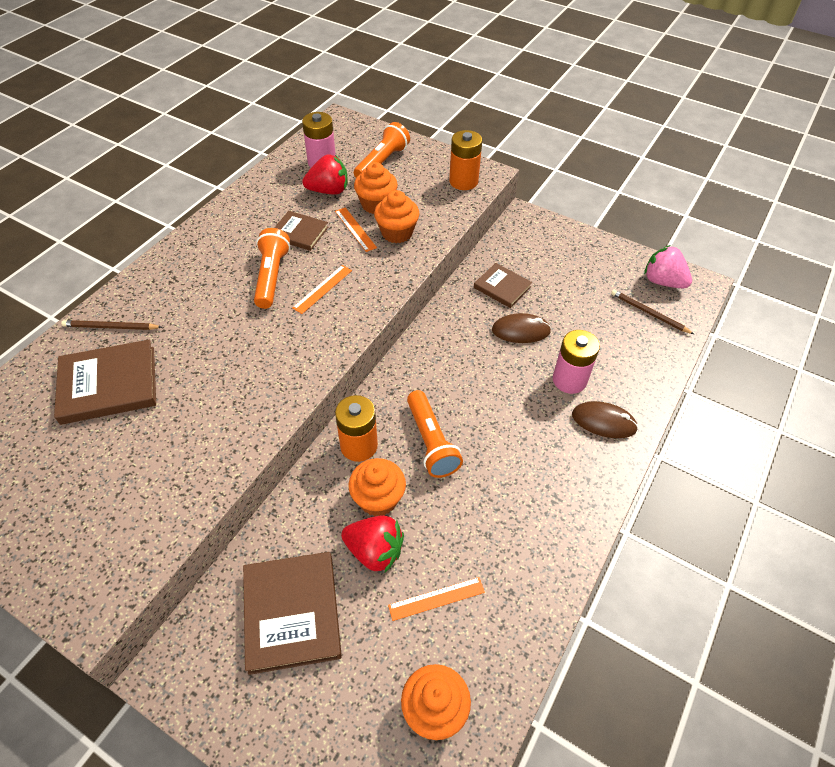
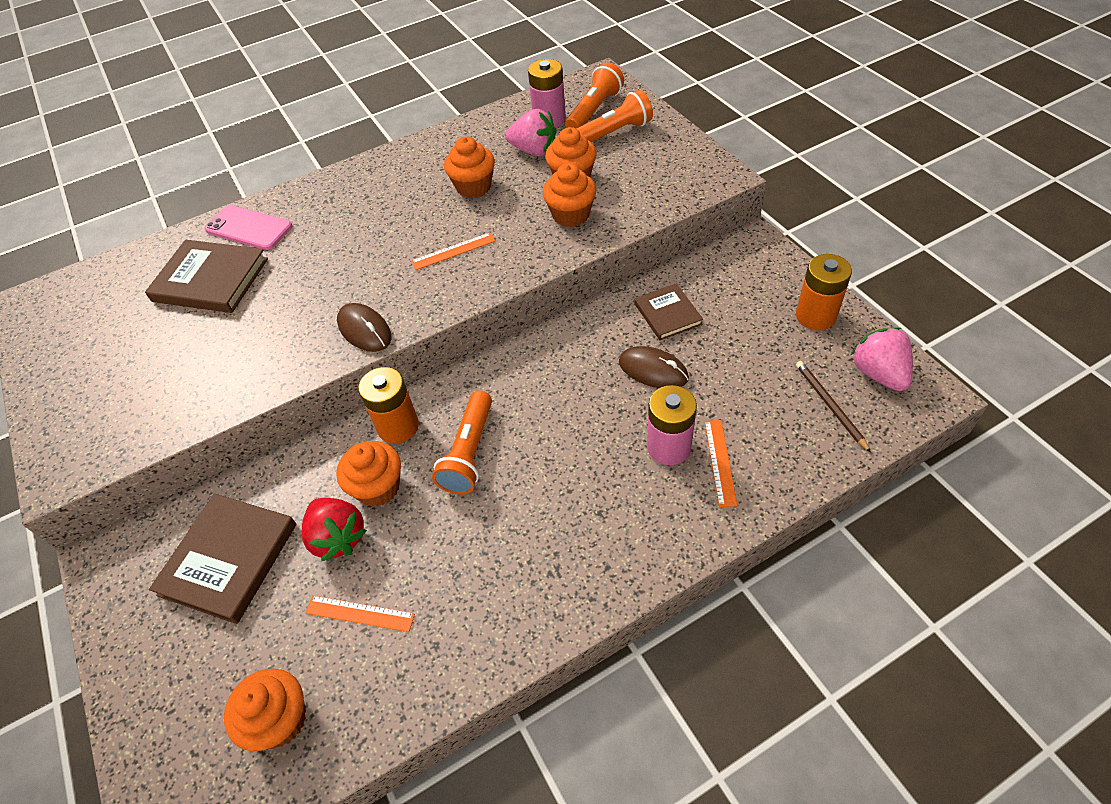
camera: 35 degrees right, 0 degrees up
brown pencil [61,320,162,330] -> pink phone [204,205,292,250]
orange flashlight [254,228,290,309] -> orange flashlight moved to [565,62,624,129]
brown book [275,211,328,251] -> orange cupcake [444,136,495,198]
red strawberry [302,155,348,195] -> pink strawberry [505,109,557,156]
orange ruler [335,207,377,252] -> orange ruler moved to [705,420,737,507]
orange battery [449,130,482,190] -> orange battery moved to [796,254,852,330]
brown mouse [572,401,638,438] -> brown mouse moved to [337,303,392,352]

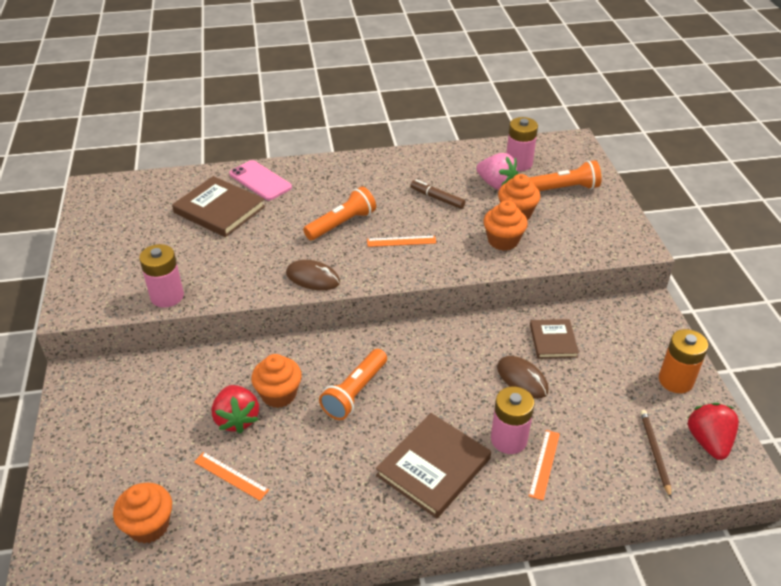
camera: 15 degrees right, 10 degrees down
brown book [149,494,296,624] -> brown book moved to [376,413,491,518]
brown mouse [337,303,392,352] -> brown mouse turned 45 degrees counterclockwise [286,260,340,290]
orange battery [358,367,419,444] -> none
orange cupcake [444,136,495,198] -> brown marker [410,179,465,209]
orange flashlight [565,62,624,129] -> orange flashlight moved to [303,186,376,240]
pink strawberry [851,327,913,391] -> red strawberry [688,403,739,460]
none -> pink battery [139,244,184,308]

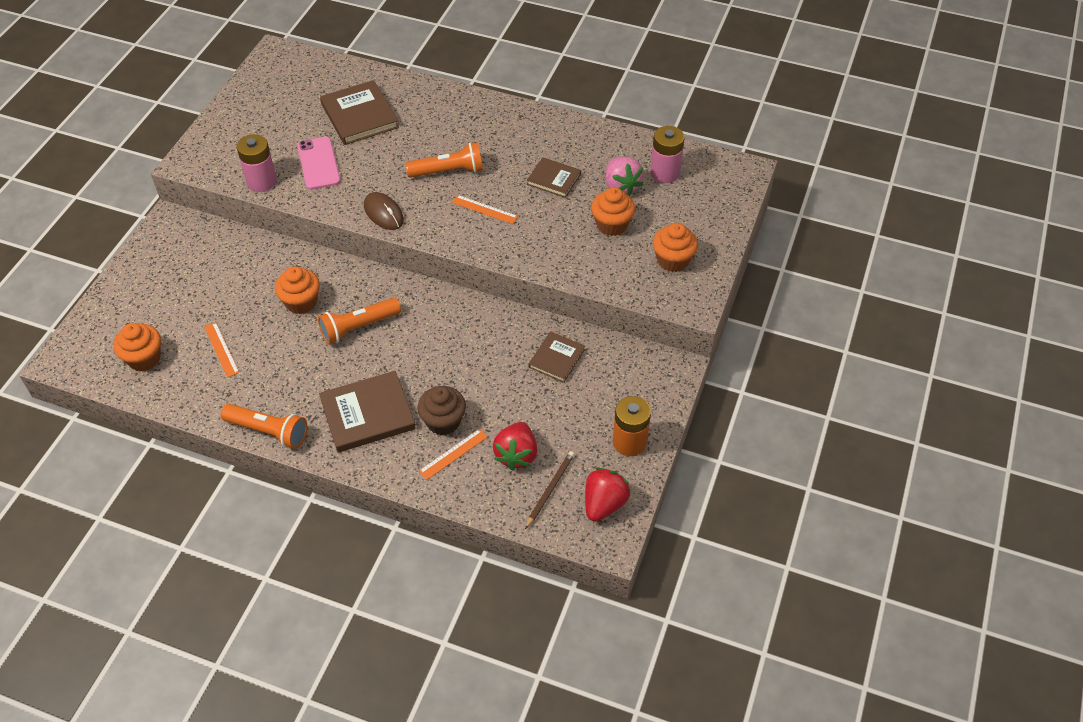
camera: 30 degrees right, 10 degrees up
red strawberry [212,385,259,434] -> red strawberry moved to [493,422,537,470]
pink phone [229,160,292,200] -> pink phone moved to [297,137,341,190]
brown marker [410,179,465,209] -> brown book [527,157,581,198]
orange cupcake [484,200,528,251] -> orange cupcake moved to [653,223,698,272]
pink battery [491,387,535,454] -> brown cupcake [418,386,466,435]
brown mouse [497,356,549,398] -> none
orange flashlight [529,160,602,191] -> orange flashlight moved to [221,404,307,449]

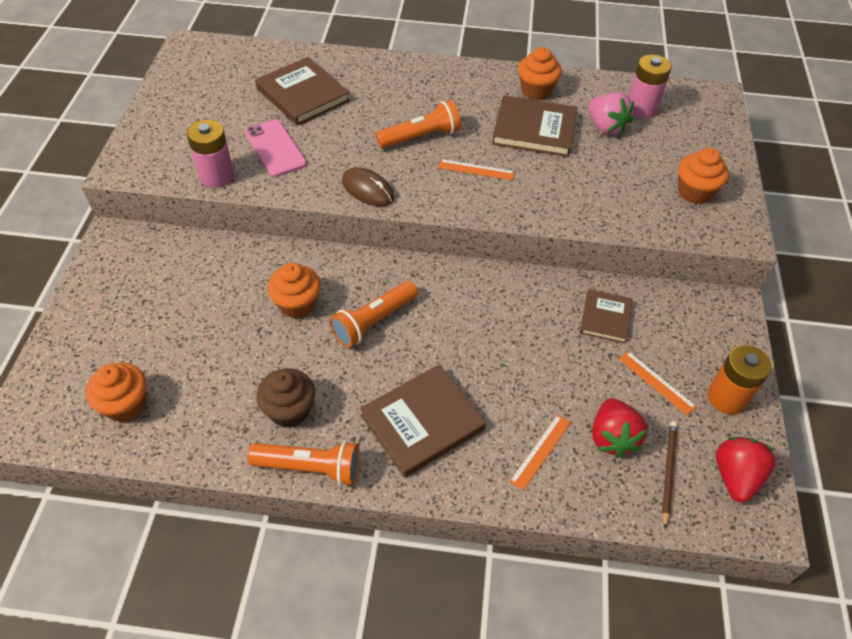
camera: 15 degrees left, 0 degrees up
orange ruler [204,322,239,378] -> orange ruler moved to [619,351,697,415]
brown cupcake [418,386,466,435] -> brown cupcake moved to [256,368,315,428]
brown book [527,157,581,198] -> brown book [492,95,577,157], size x1.65
orange cupcake [591,187,635,236] -> orange cupcake moved to [518,47,562,100]

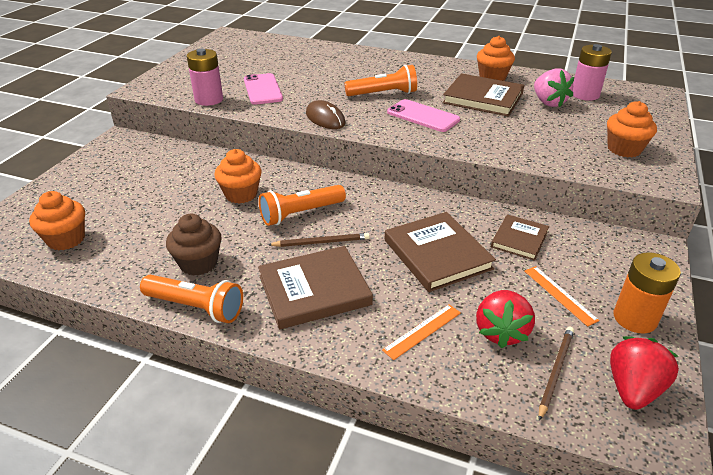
camera: 15 degrees right, 15 degrees down
brown book [255,57,350,126] -> brown book moved to [385,212,496,292]
orange ruler [438,159,515,181] -> pink phone [387,99,460,132]
none -> brown pencil [268,233,370,247]

